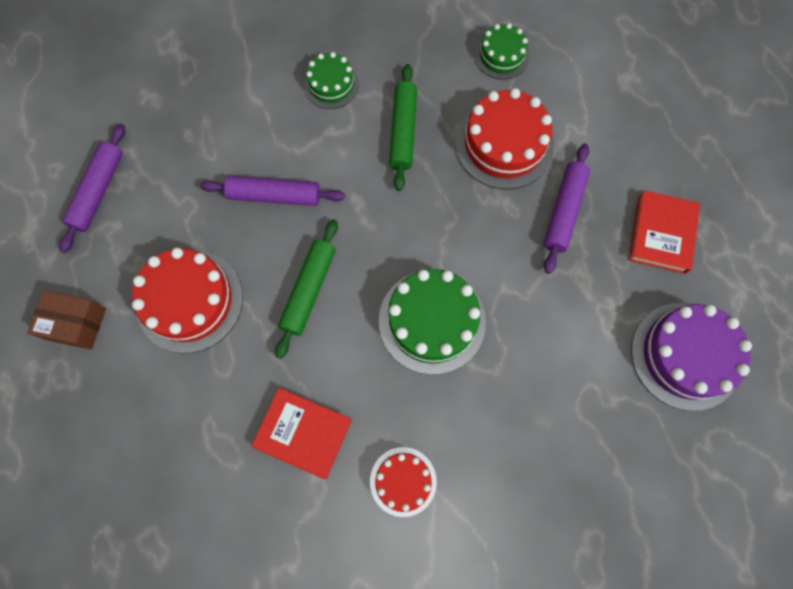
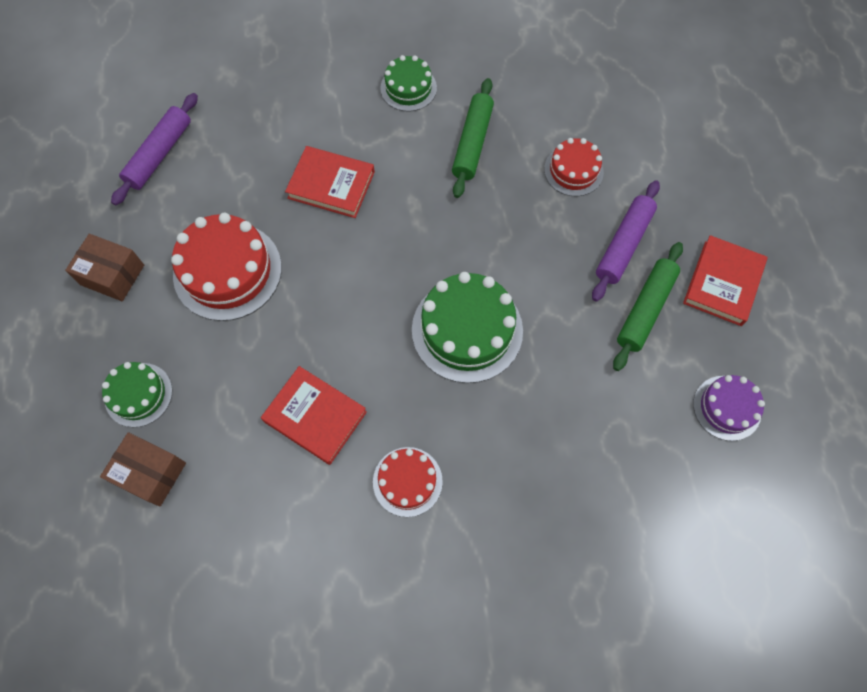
camera: 10 degrees right, 5 degrees down
purple rolling pin [200,176,345,206] -> red book [285,146,375,218]
green rolling pin [275,219,338,359] -> green rolling pin moved to [613,242,683,371]
red cake [455,88,554,190] -> red cake [544,138,604,196], size x0.58
green cake [475,23,529,80] -> green cake moved to [102,362,172,427]
purple cake [631,303,752,411] -> purple cake [693,375,765,441], size x0.58
none -> brown box [100,432,186,506]

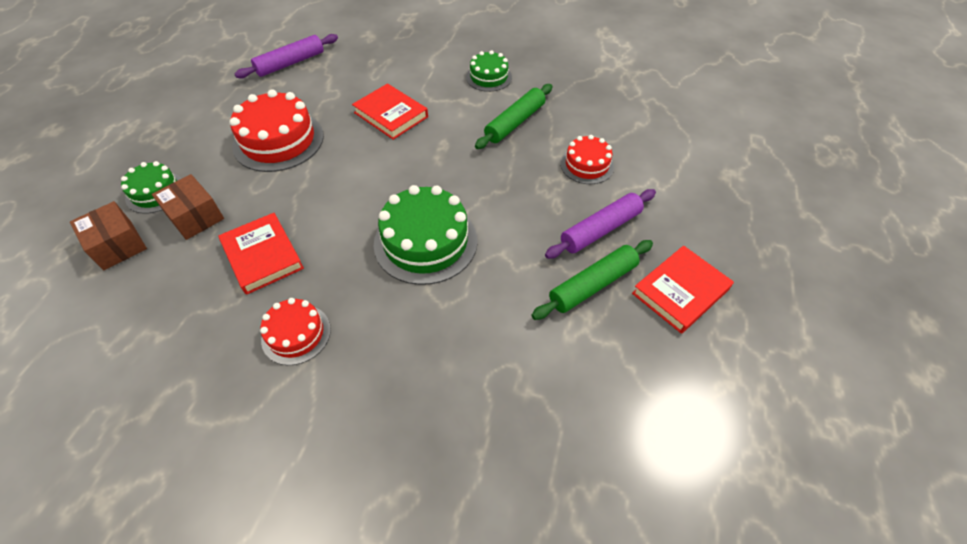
camera: 25 degrees right, 15 degrees down
brown box [65,234,144,301] -> brown box moved to [152,174,224,240]
purple cake [693,375,765,441] -> none

